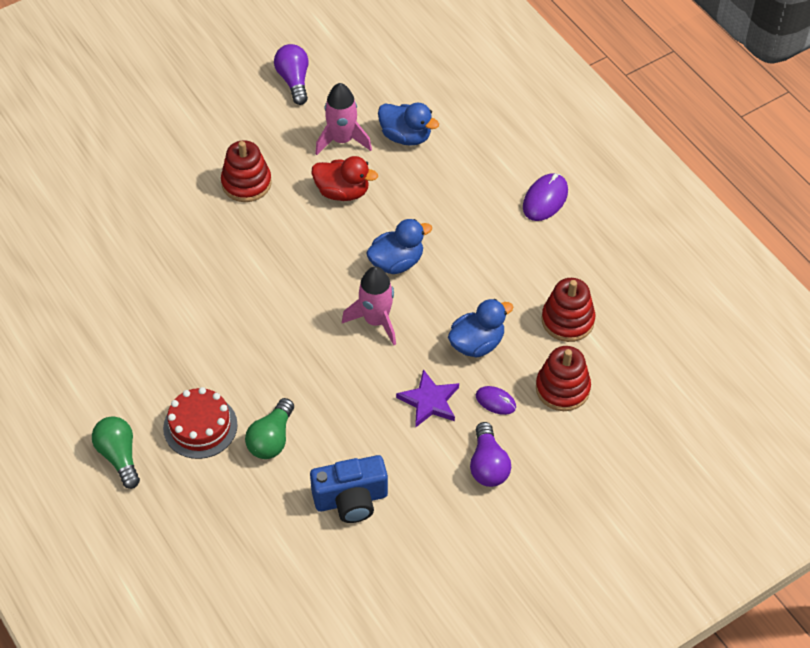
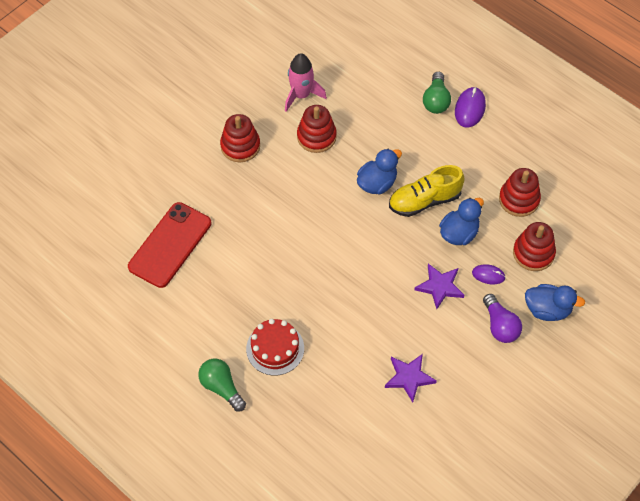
camera: 15 degrees left, 5 degrees up
green light bulb [245,398,294,459] -> green light bulb moved to [423,72,451,114]
purple light bulb [274,44,309,105] -> none
blue camera [310,455,388,523] -> purple star [385,354,437,402]
red duck [312,156,378,201] -> red stacking toy [297,105,337,153]
pink rocket [342,266,396,345] -> none
blue duck [378,103,439,146] -> blue duck moved to [525,284,585,321]
none -> red phone [128,202,211,288]
none -> yellow shoe [389,165,465,217]

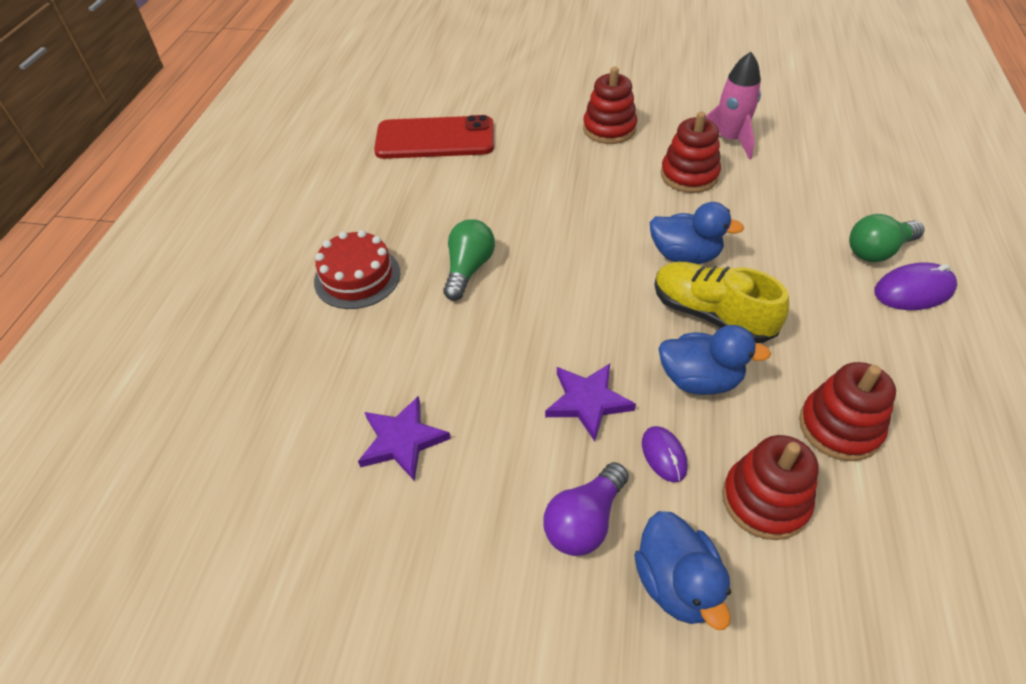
camera: 60 degrees right, 10 degrees down
green light bulb [198,359,246,411] -> green light bulb moved to [443,219,495,301]

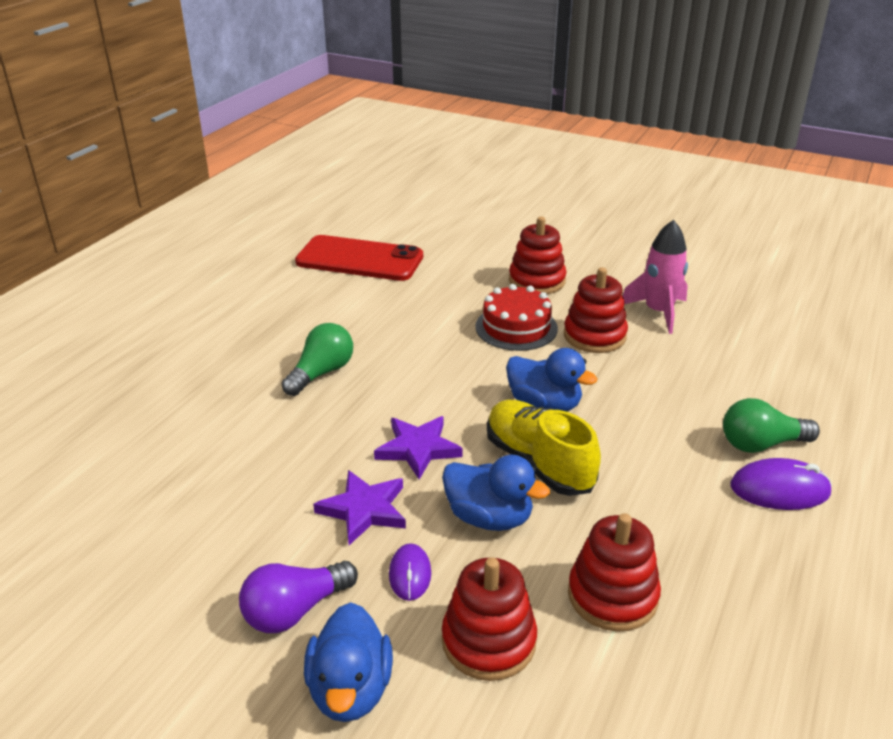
camera: 15 degrees right, 15 degrees down
red cake [314,230,401,309] -> red cake moved to [475,284,558,351]
purple star [358,396,451,481] -> purple star moved to [374,416,463,480]

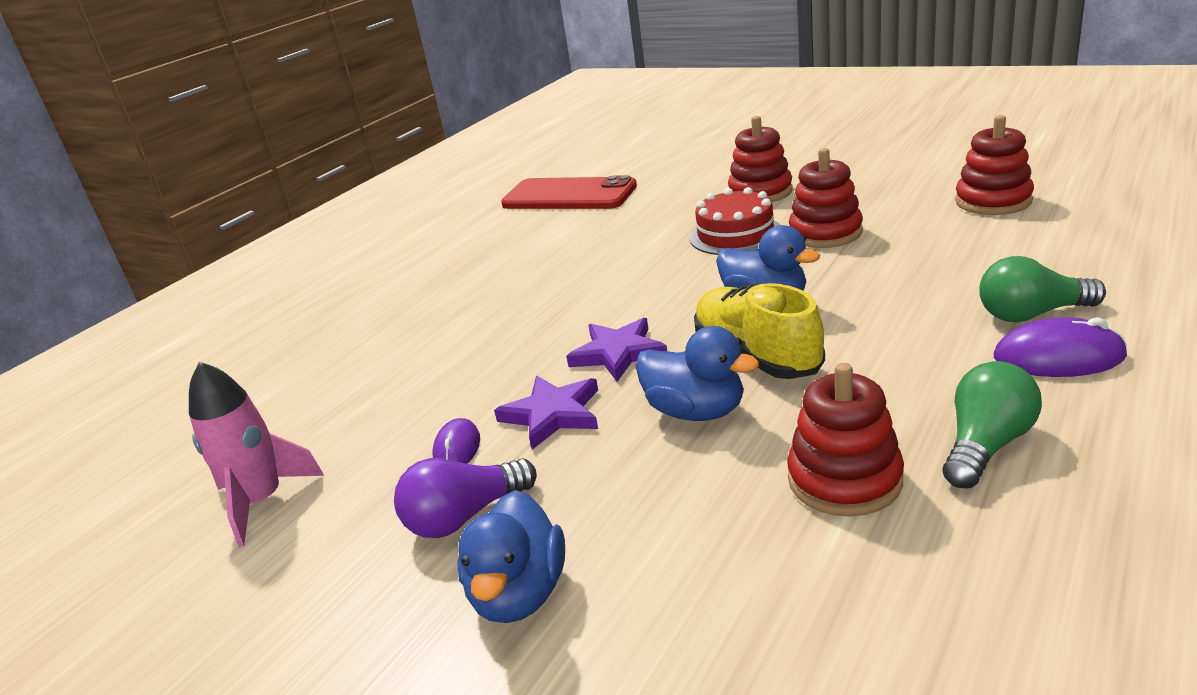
camera: 10 degrees right, 5 degrees down
green light bulb [281,323,353,396] -> green light bulb moved to [943,361,1042,489]
purple mouse [389,543,431,601] -> purple mouse moved to [432,418,480,464]
red stacking toy [442,557,537,681] -> red stacking toy moved to [955,115,1034,215]
pink rocket [623,220,688,334] -> pink rocket moved to [189,362,324,547]

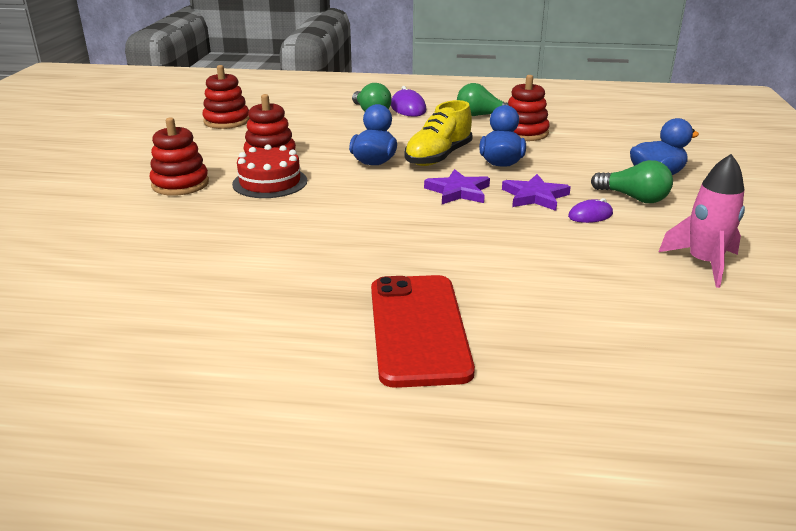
camera: 120 degrees left, 0 degrees up
purple light bulb [394,458,537,538] -> green light bulb [591,160,673,203]
red phone [501,175,637,209] -> red phone moved to [371,275,475,388]

